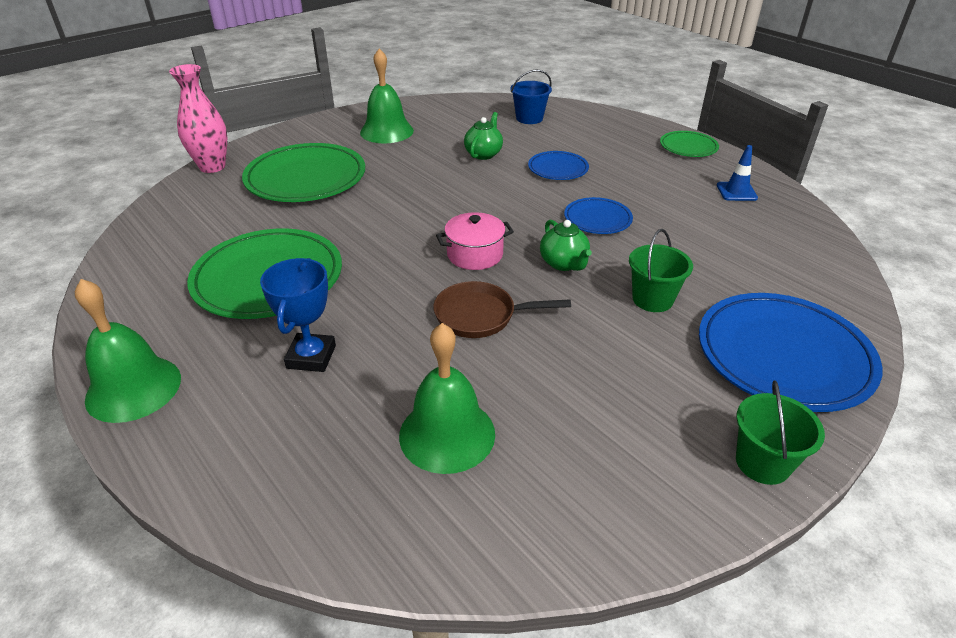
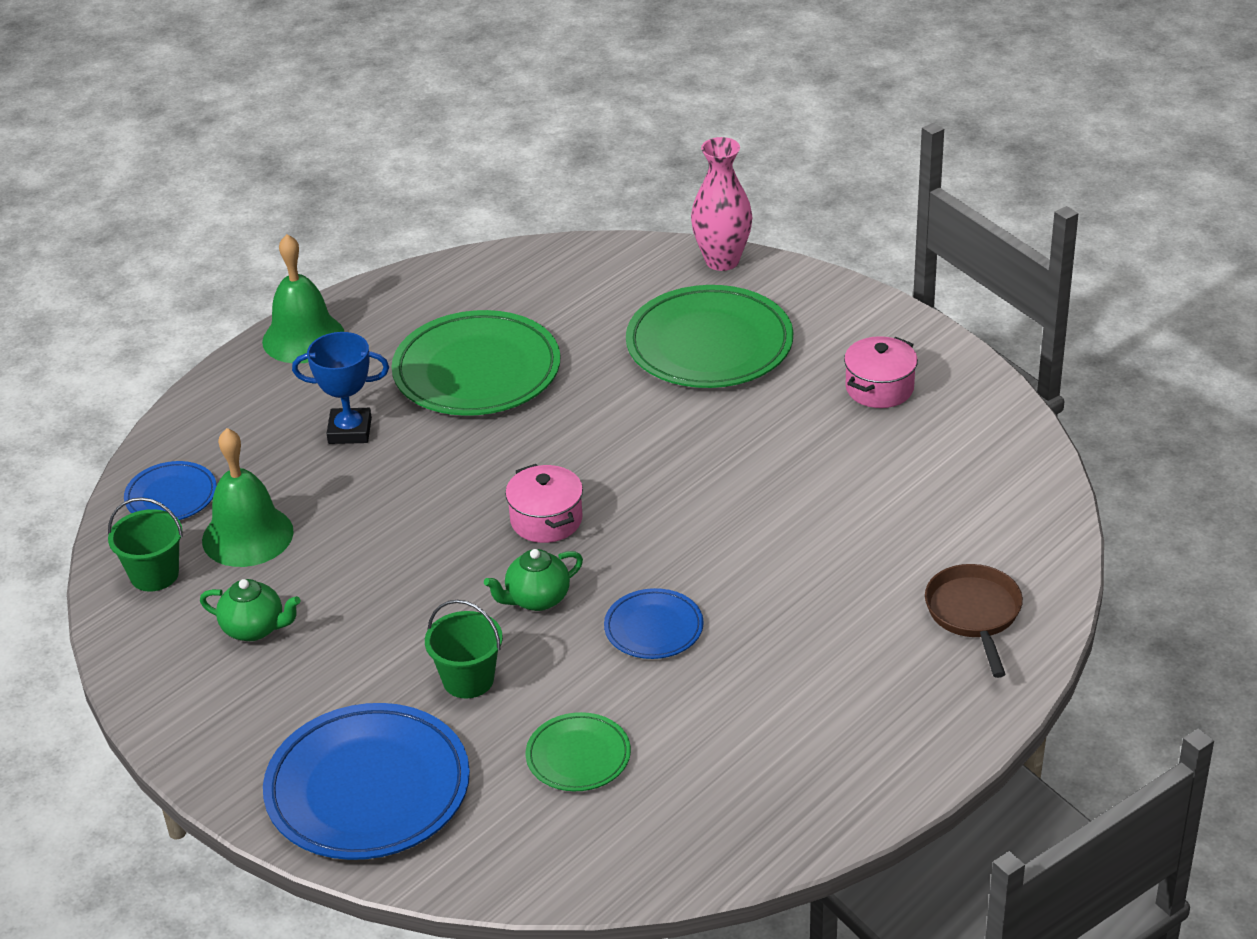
camera: 85 degrees right, 0 degrees up
green bell [360,48,414,143] -> pink pot [844,336,918,408]
brown pan [433,281,571,338] -> brown pan moved to [925,564,1023,678]
green teapot [464,112,503,160] -> green teapot moved to [200,579,301,641]
blue bucket [510,70,552,124] -> none
blue plate [528,151,589,180] -> blue plate moved to [124,461,217,520]
green plate [660,131,719,157] -> green plate moved to [526,712,631,791]
blue traffic cone [717,145,758,201] -> none
green bucket [736,380,825,485] -> green bucket moved to [108,497,183,592]

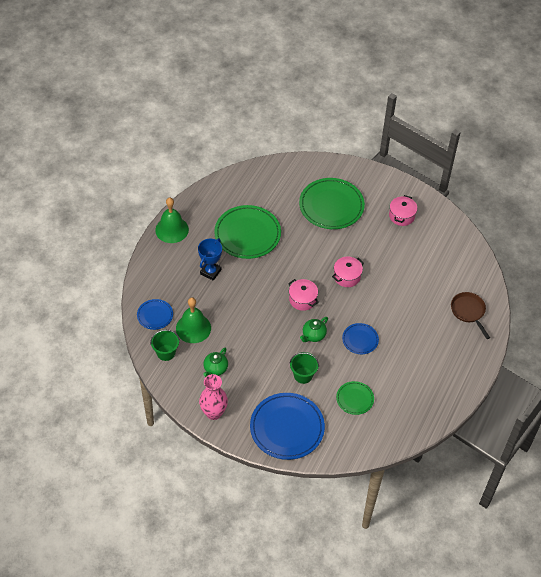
camera: 20 degrees left, 15 degrees up
green teapot [200,579,301,641] -> green teapot turned 120 degrees clockwise [203,348,228,377]
blue trophy [292,332,389,444] -> blue trophy turned 45 degrees counterclockwise [198,239,222,281]
pink vase [691,137,752,271] -> pink vase moved to [199,374,228,420]
none -> pink pot [332,257,364,287]

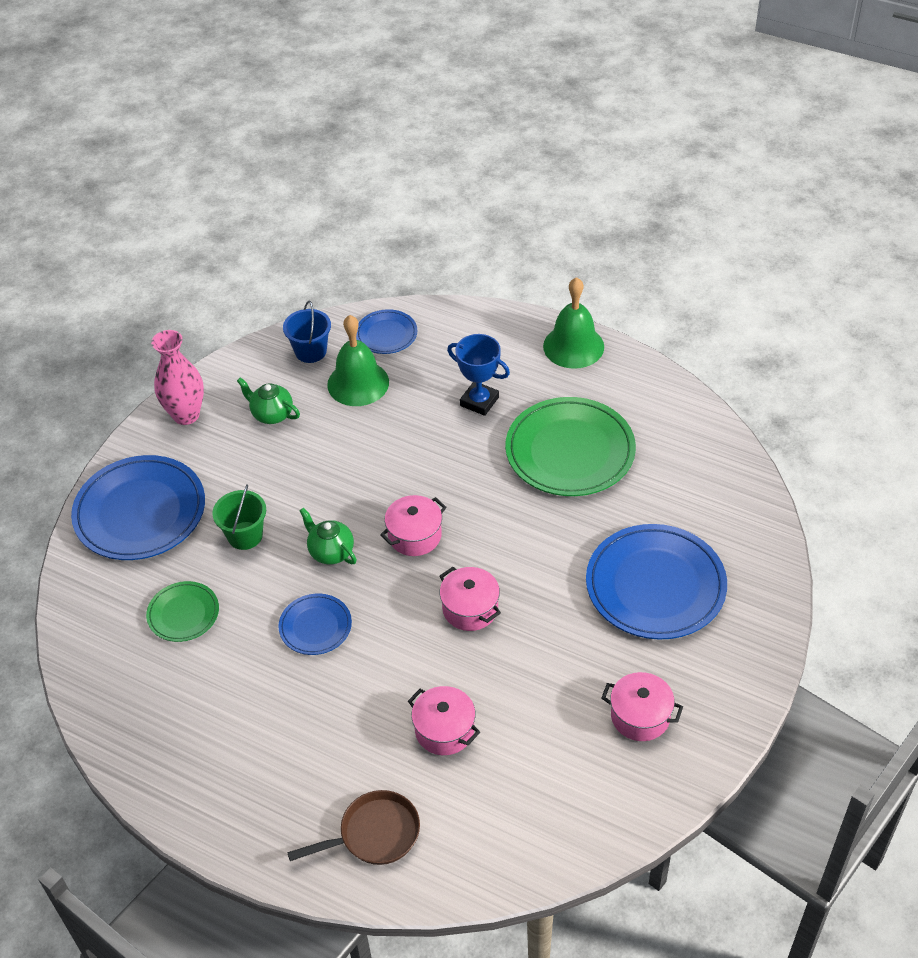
camera: 95 degrees right, 5 degrees down
green bucket [150,330,180,361] -> blue bucket [283,301,331,363]
green plate [299,178,365,229] -> blue plate [586,524,727,640]
none -> pink pot [408,686,480,755]

